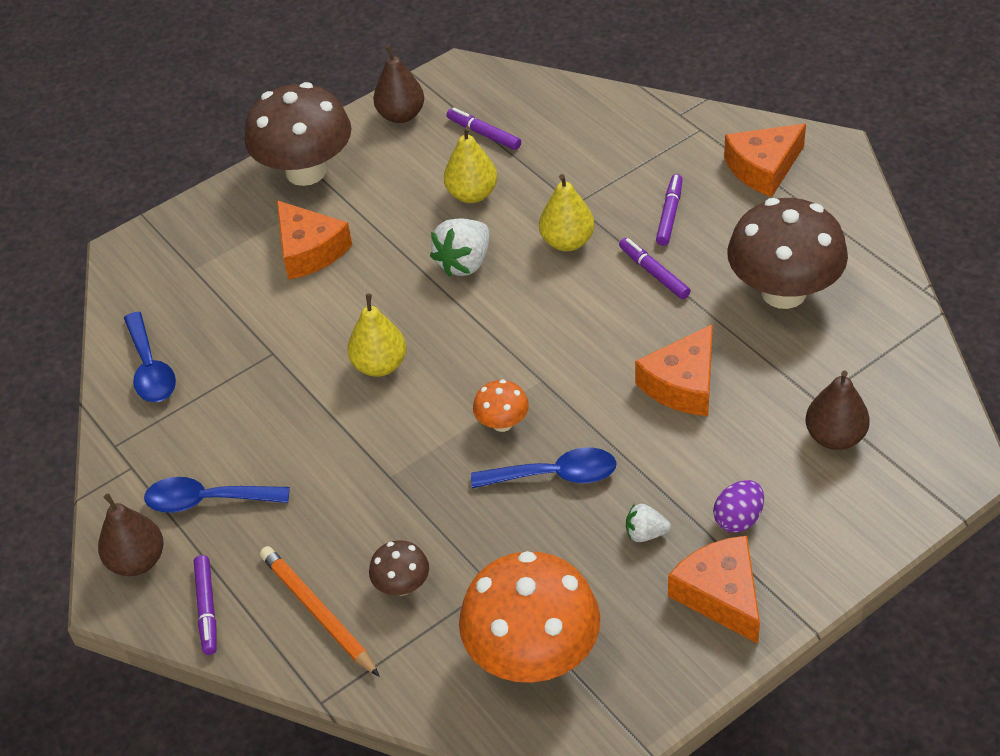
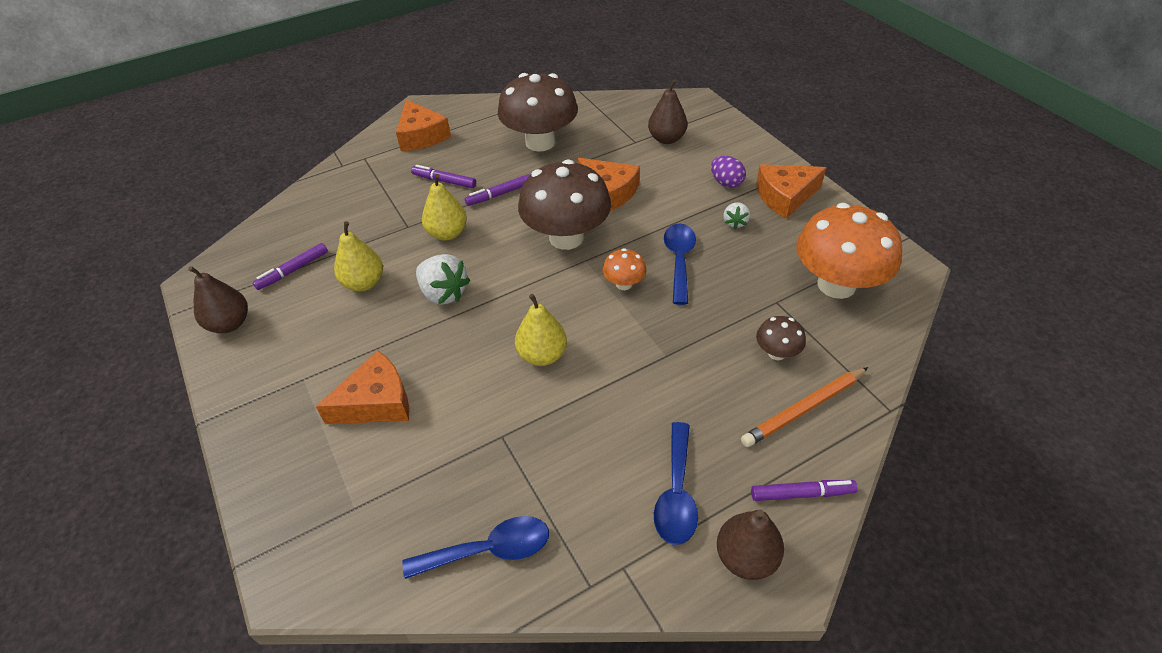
camera: 85 degrees left, 0 degrees up
brown mushroom [245,82,352,186] -> brown mushroom moved to [518,159,611,250]

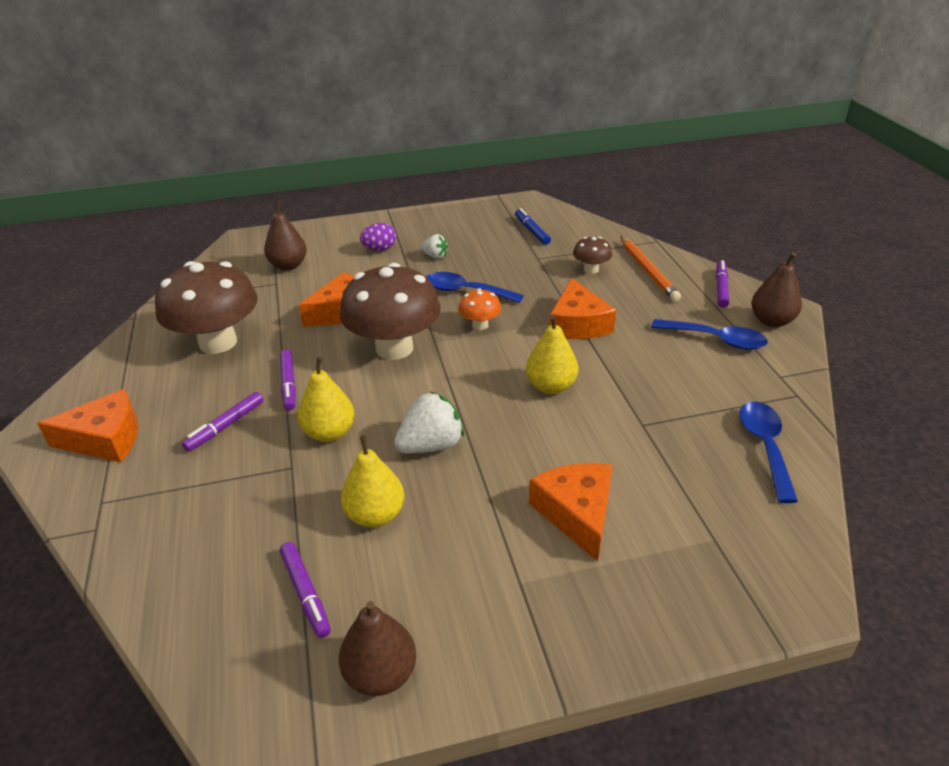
camera: 75 degrees left, 10 degrees down
orange cheese [756,164,827,219] -> orange cheese moved to [550,278,616,339]
orange mushroom [796,203,902,299] -> blue marker [515,208,551,245]

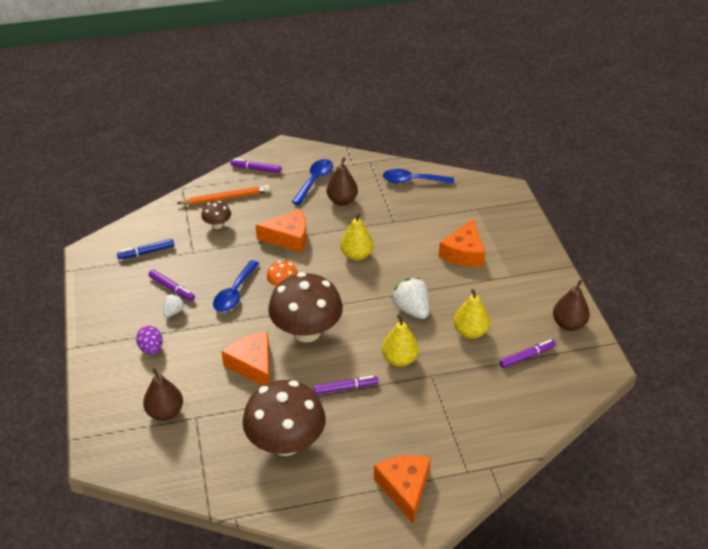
camera: 90 degrees left, 5 degrees up
purple marker [182,392,263,451] -> purple marker moved to [148,270,195,301]
orange cheese [529,463,612,562] -> orange cheese turned 60 degrees counterclockwise [439,219,485,267]
brown pear [751,252,802,327] -> brown pear moved to [327,157,358,206]

